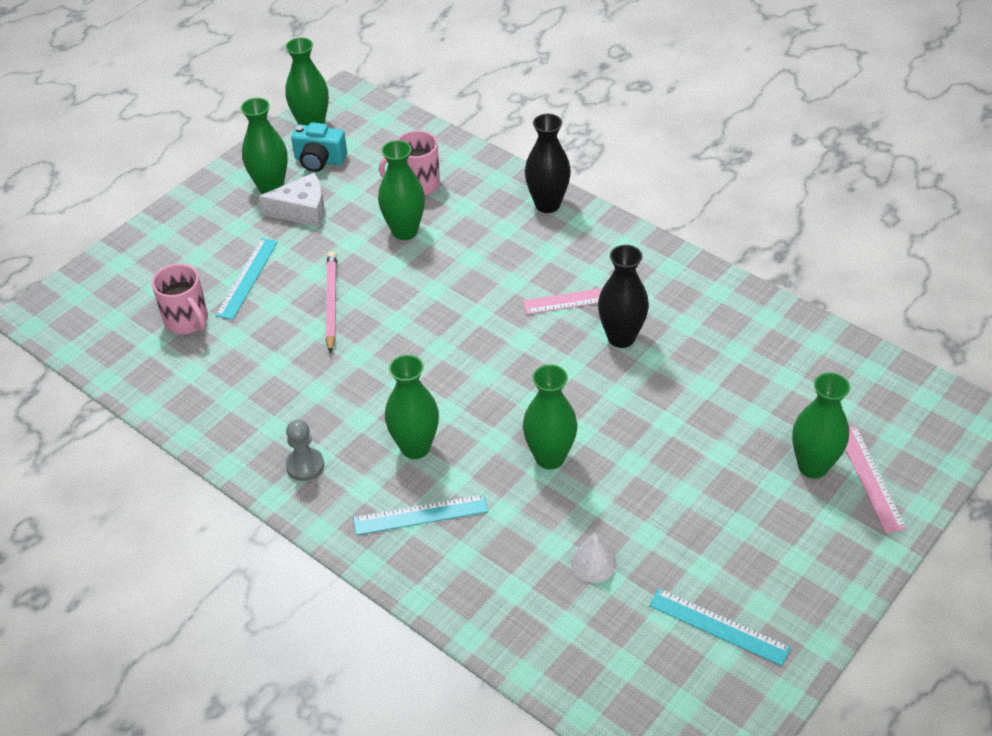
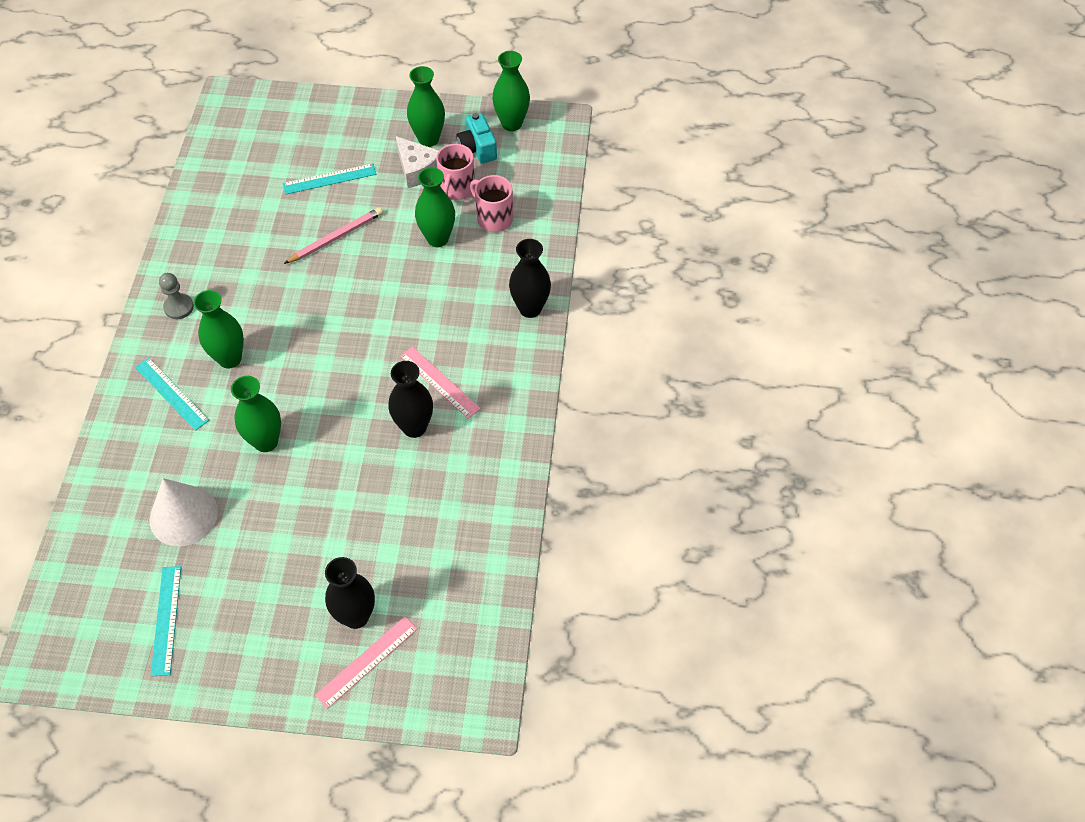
camera: 55 degrees right, 10 degrees up
pink mug [152,264,208,334] -> pink mug moved to [436,144,475,200]
white cone [571,533,617,583] -> white cone [150,478,218,546], size x1.84
green vase [792,373,850,478] -> black vase [325,557,375,629]

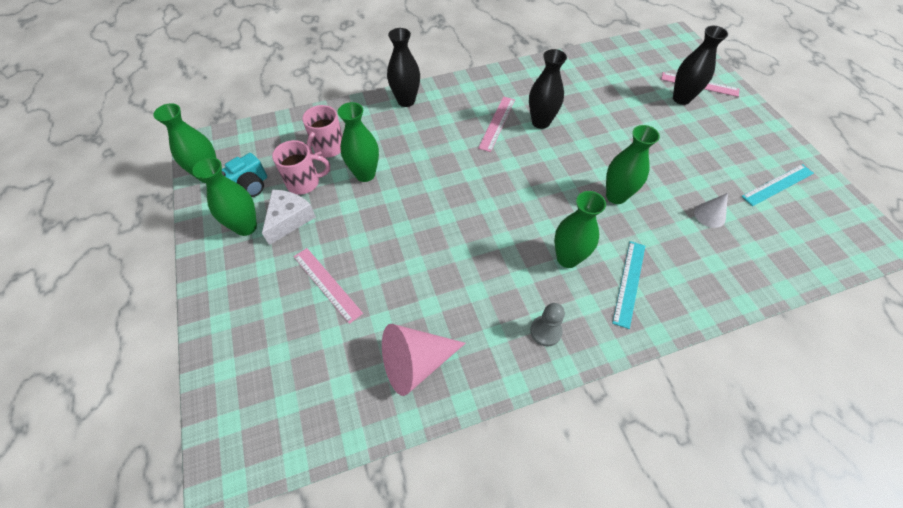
camera: 115 degrees left, 0 degrees up
white cone [150,478,218,546] -> white cone [694,193,728,228], size x0.54
turquoise ruler [282,163,376,195] -> pink ruler [294,248,363,324]
pink pencil [284,207,383,264] -> none
none -> pink cone [382,324,466,396]

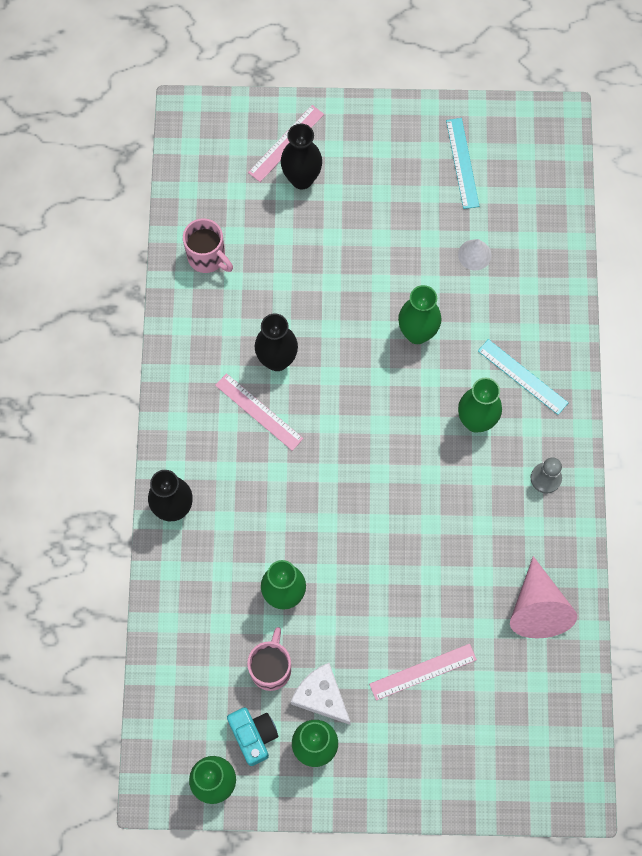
camera: 70 degrees left, 15 degrees up
pink mug [302,105,342,158] -> pink mug moved to [183,218,233,273]

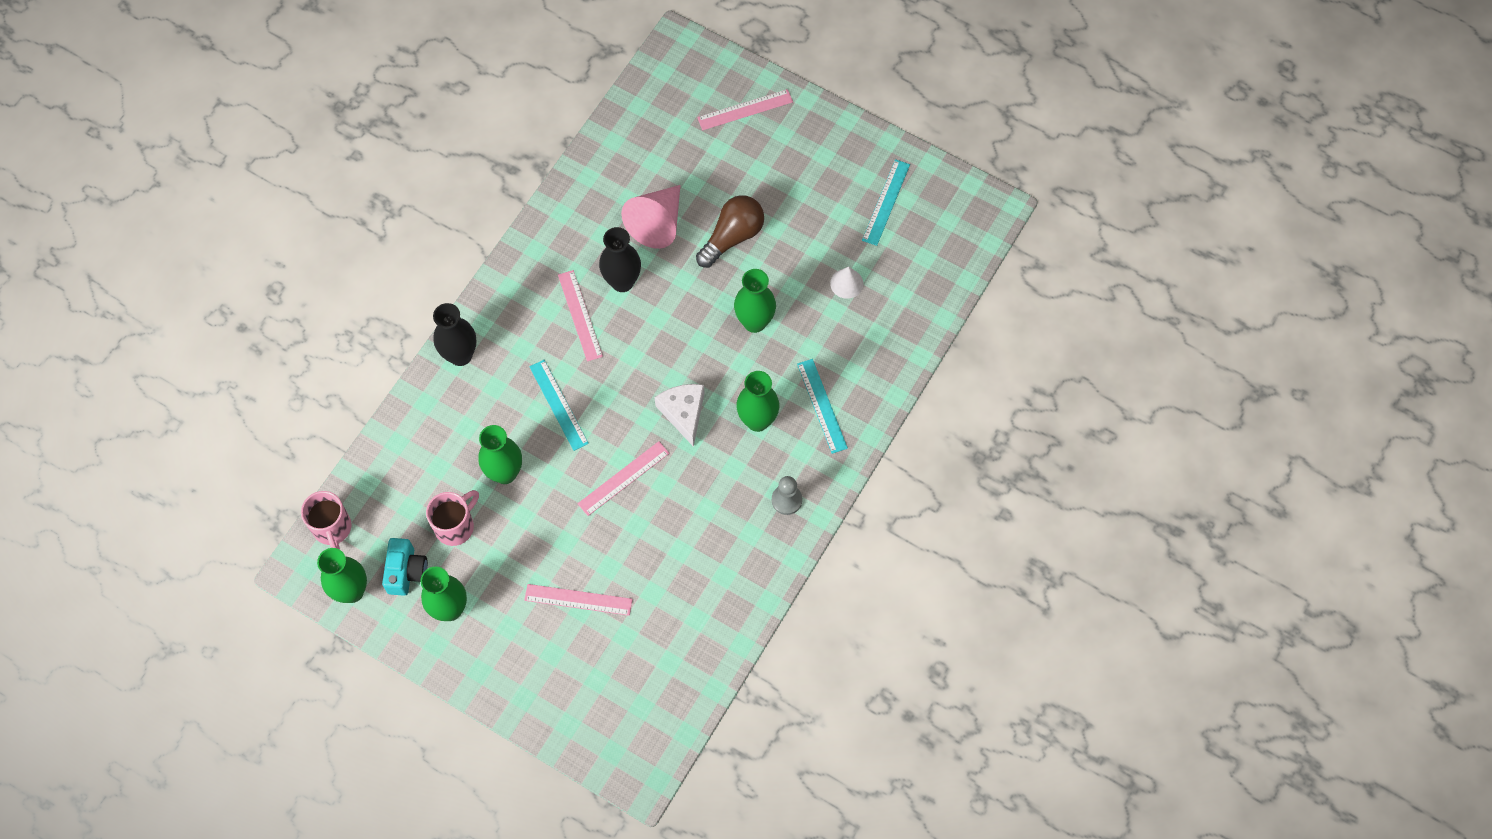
camera: 30 degrees right, 5 degrees down
pink mug [183,218,233,273] -> pink mug moved to [301,491,352,550]
black vase [281,124,322,189] -> none
white cheese [291,663,351,725] -> white cheese moved to [655,384,705,447]
pink cone [510,556,577,638] -> pink cone moved to [621,185,680,249]
none -> turquoise ruler [529,360,589,451]
none -> pink ruler [577,441,669,516]
none -> brown light bulb [696,195,764,268]

